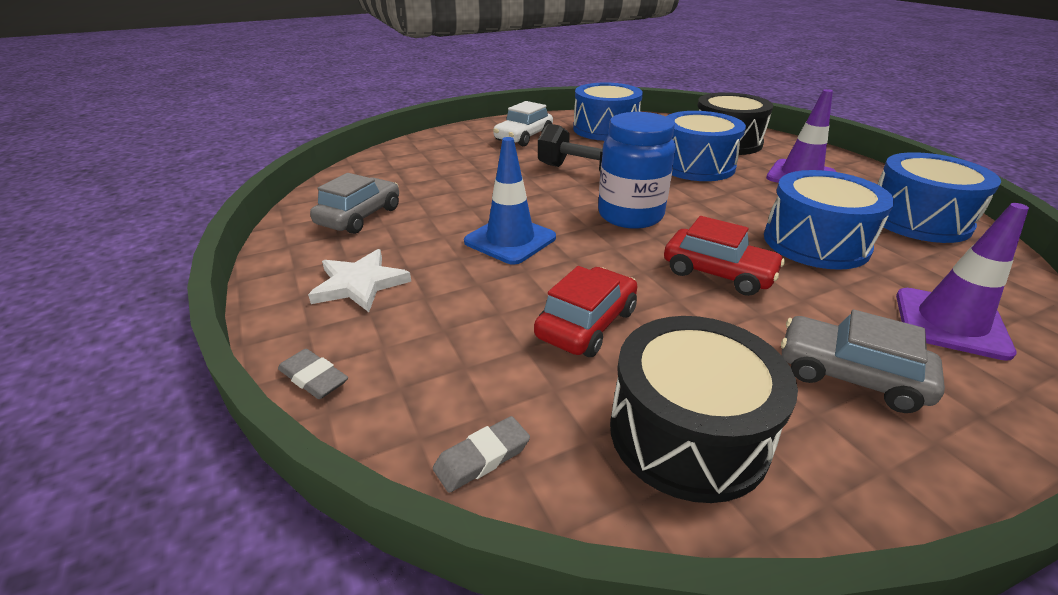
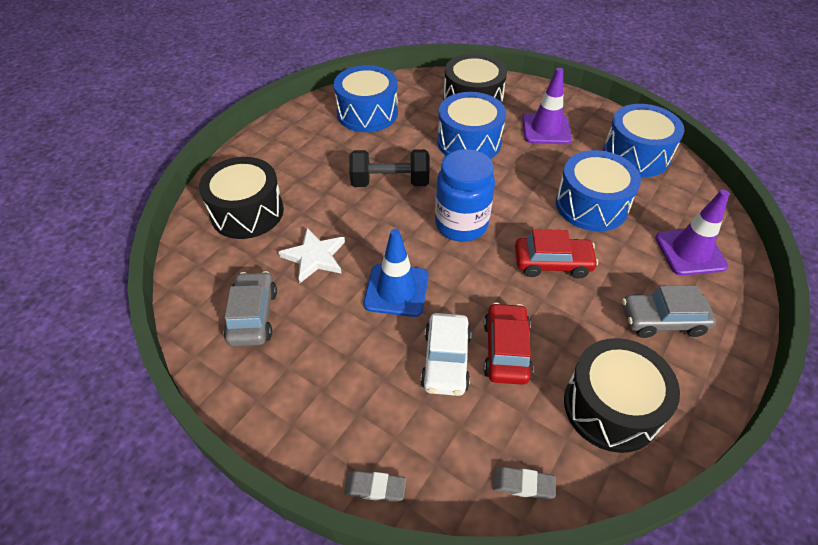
camera: 30 degrees left, 15 degrees up
white star [308,249,411,312] -> white star moved to [278,228,345,283]
grey eraser [433,416,530,493] -> grey eraser turned 75 degrees clockwise [493,467,556,500]
white car [493,101,553,146] -> white car moved to [420,313,472,396]
none -> black drum [199,157,284,239]

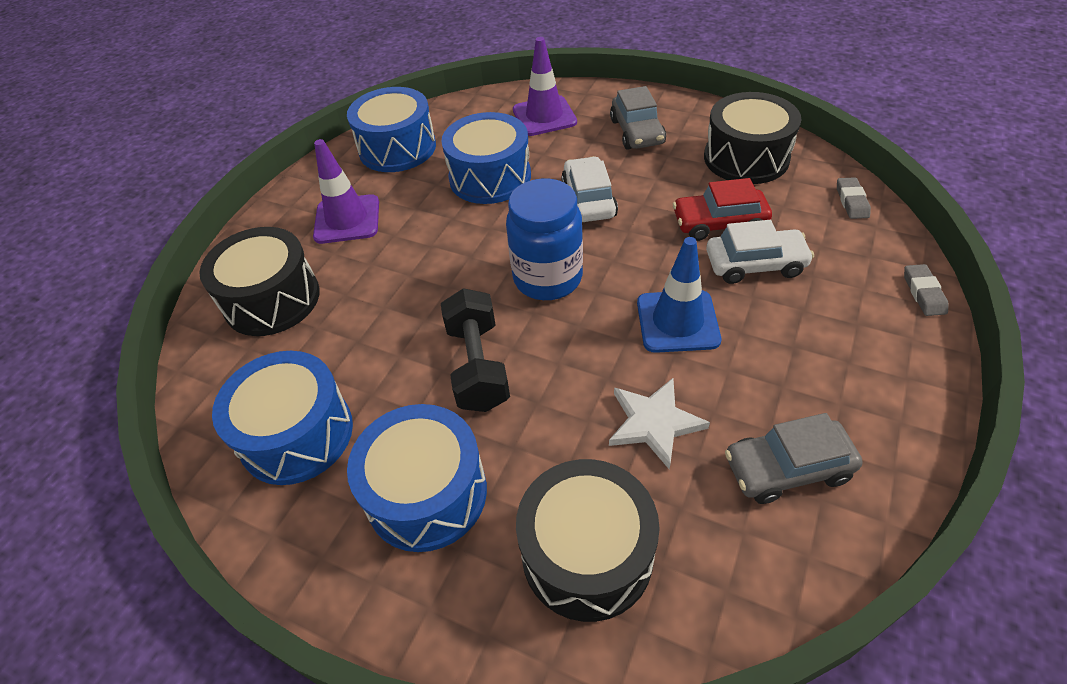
camera: 95 degrees left, 0 degrees up
blue drum [437,92,506,159] -> blue drum moved to [347,404,487,552]
red car [515,229,598,279] -> white car [561,156,618,222]

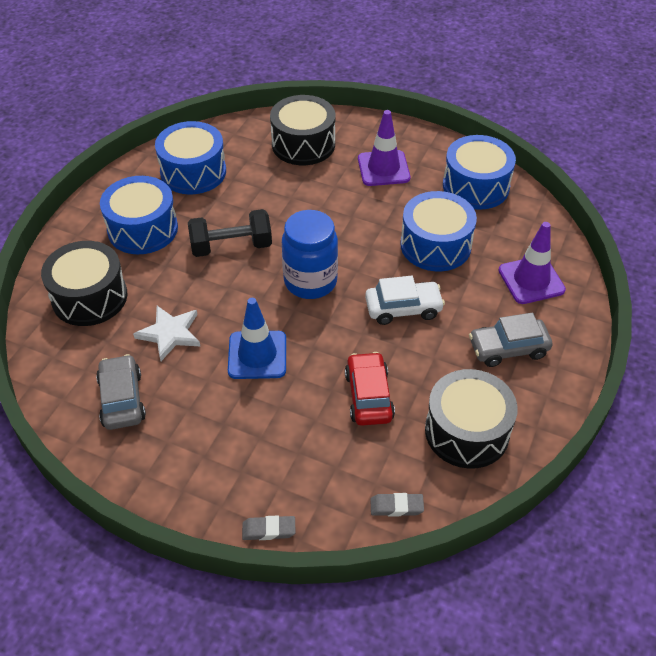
camera: 85 degrees right, 0 degrees up
white car [706,220,814,284] -> none

